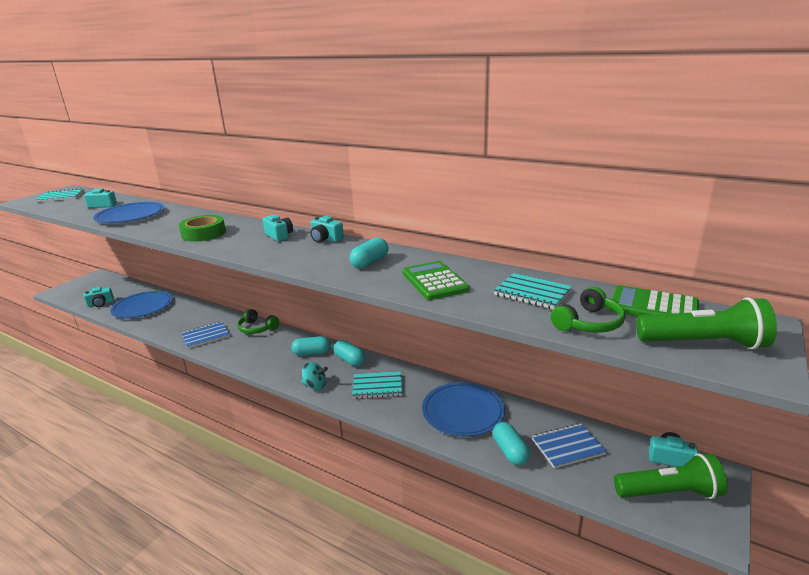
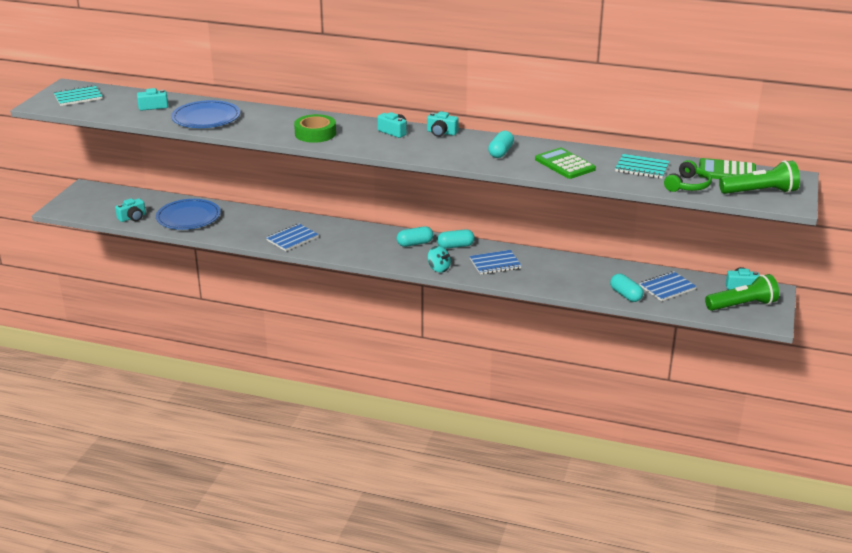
camera: 15 degrees left, 5 degrees up
green headphones [237,309,279,334] -> none
turquoise spinning top [301,362,328,390] -> turquoise spinning top turned 45 degrees clockwise [427,246,451,273]
turquoise capsule [333,340,365,366] -> turquoise capsule turned 45 degrees counterclockwise [437,229,475,249]
turquoise notebook [352,371,403,399] -> blue notebook [470,250,522,275]
blue plate [422,382,505,437] -> none

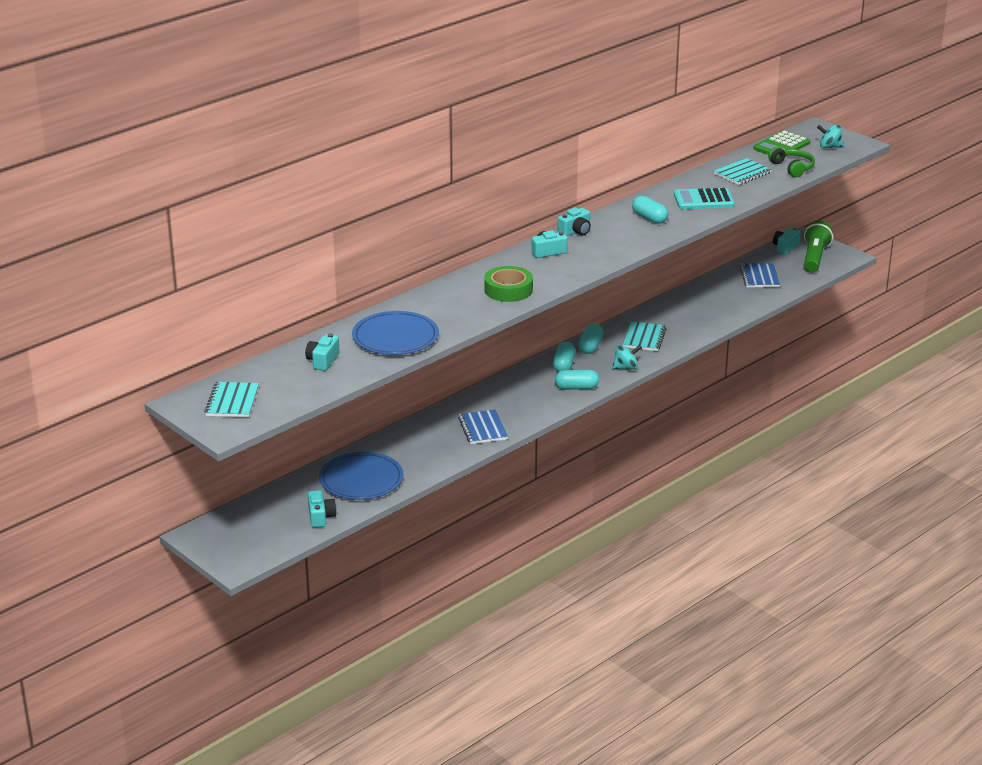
camera: 60 degrees left, 0 degrees up
blue notebook [470,250,522,275] -> turquoise notebook [623,321,667,351]
green calculator [535,148,596,179] -> turquoise calculator [674,188,735,209]
turquoise capsule [610,274,644,302] -> turquoise capsule moved to [555,369,599,390]
green flashlight [719,160,800,194] -> turquoise spinning top [817,124,844,148]

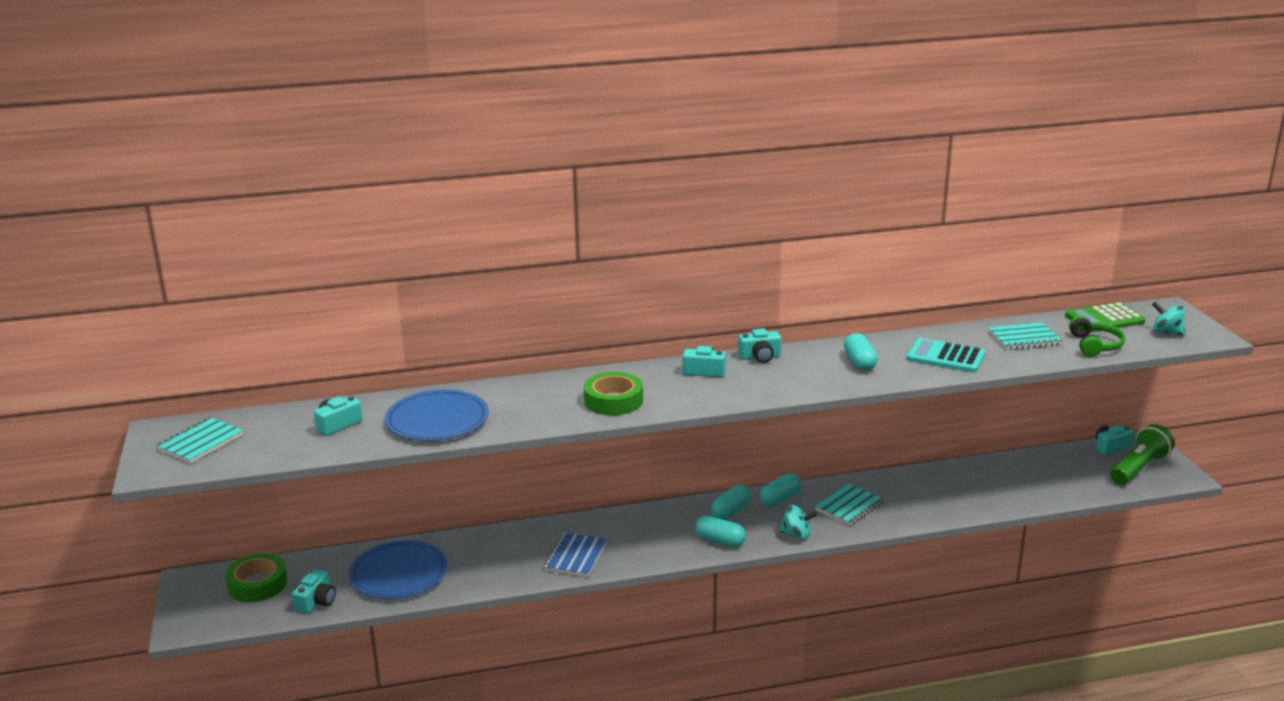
camera: 30 degrees right, 5 degrees down
blue notebook [740,263,780,287] -> none
none -> green tape [225,554,287,602]

